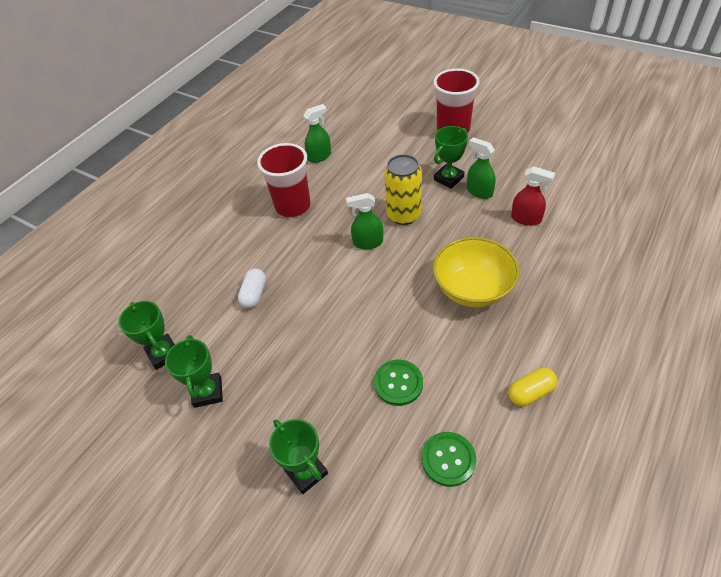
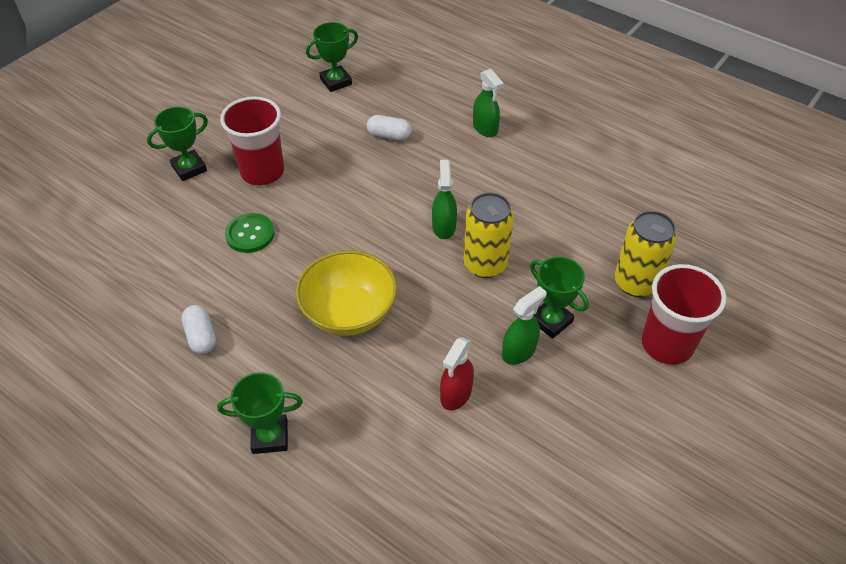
camera: 90 degrees right, 0 degrees up
green trophy [165,335,223,408] -> green trophy moved to [217,372,303,454]
red cup [257,143,311,217] -> red cup moved to [220,96,284,186]
green spray bottle [303,104,331,163] -> green spray bottle moved to [473,69,504,137]
green button [421,432,476,487] -> none
yellow capsule [508,368,558,406] -> white capsule [181,305,216,354]
none -> yellow can [614,211,677,297]

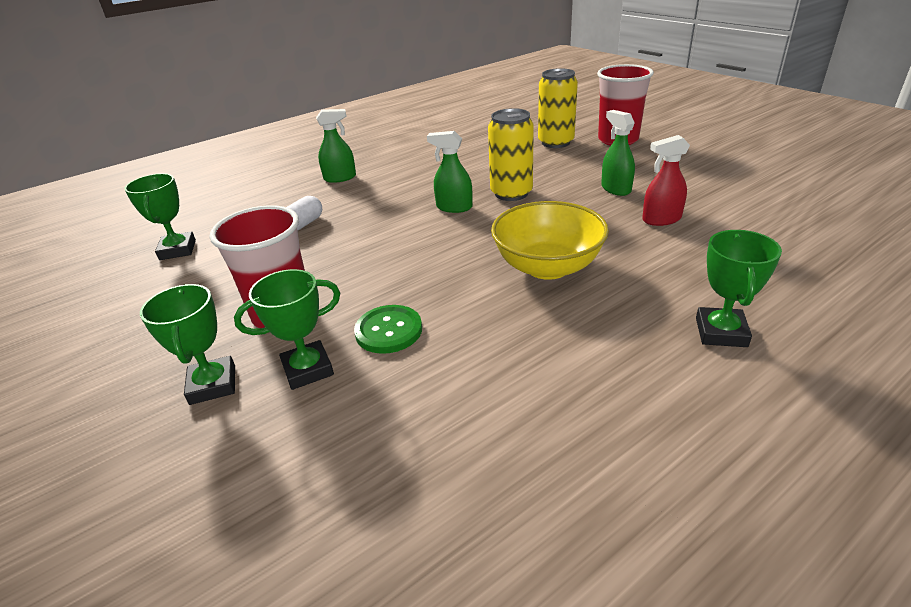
camera: 70 degrees left, 15 degrees down
white capsule [181,305,216,354] -> none
red spray bottle [440,337,474,410] -> red spray bottle turned 120 degrees clockwise [642,135,690,226]
green trophy [530,257,589,339] -> green trophy moved to [234,269,340,390]

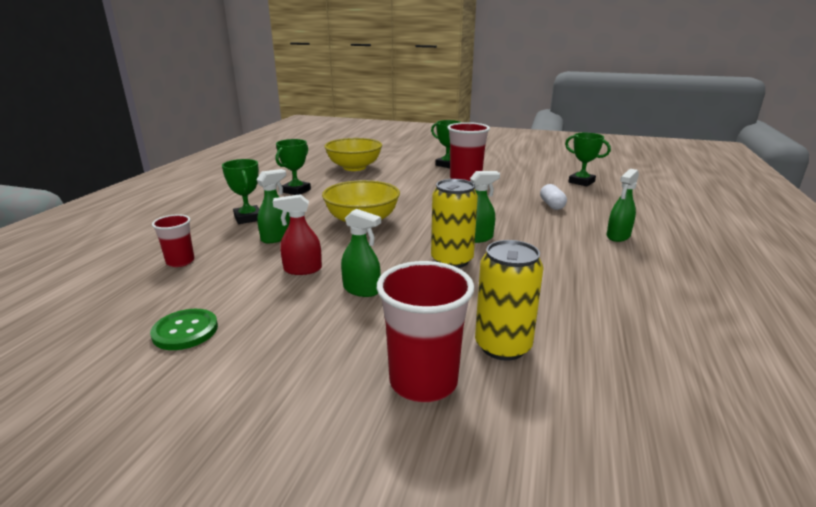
camera: 140 degrees right, 10 degrees down
green trophy [234,269,340,390] -> green trophy moved to [276,139,311,195]
green button [354,305,422,354] -> green button moved to [150,309,218,350]
red spray bottle [642,135,690,226] -> red spray bottle turned 135 degrees counterclockwise [273,194,322,275]
none -> red cup [152,214,194,267]
none -> green spray bottle [257,169,290,243]
none -> yellow bowl [324,138,382,171]

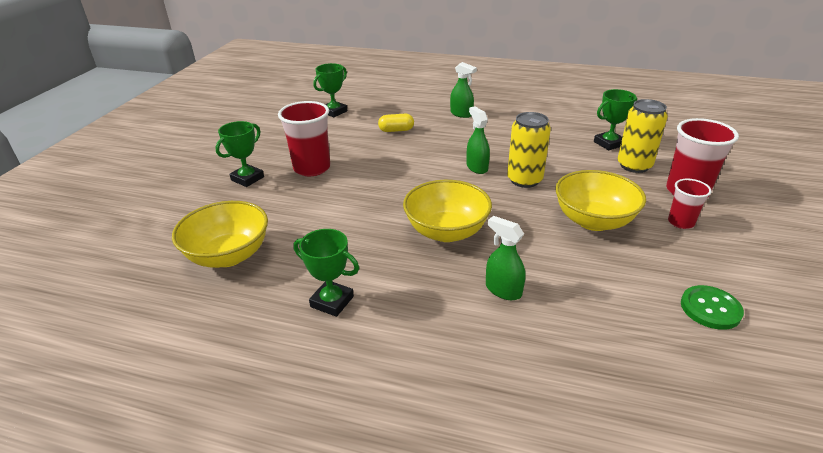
camera: 90 degrees left, 10 degrees up
red cup [152,214,194,267] -> red cup moved to [668,179,712,229]
green trophy [222,159,259,224] -> green trophy moved to [594,89,637,150]
red spray bottle [273,194,322,275] -> none
green spray bottle [341,209,381,297] -> yellow bowl [555,170,646,231]
white capsule [540,184,567,210] -> yellow capsule [378,114,414,132]

